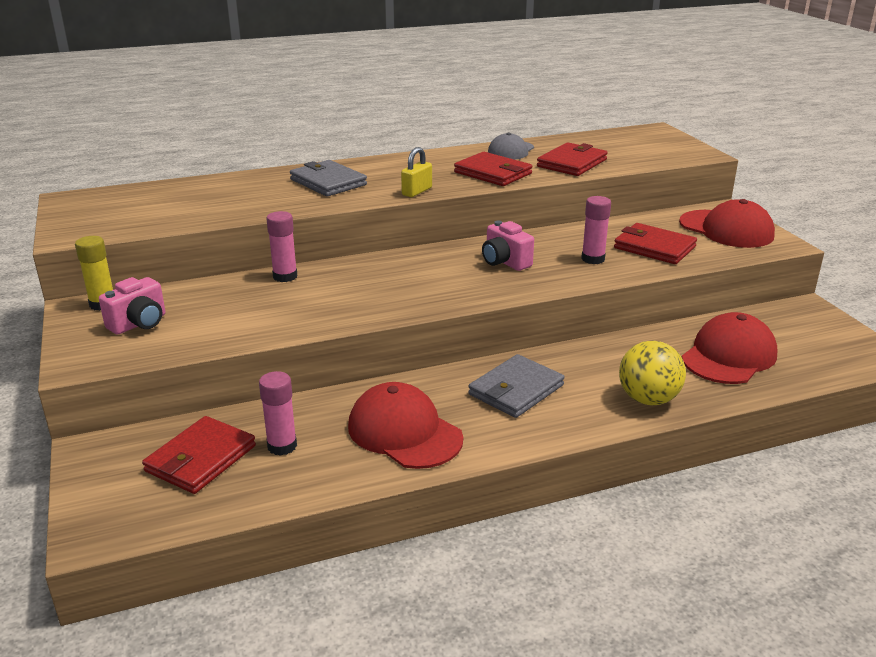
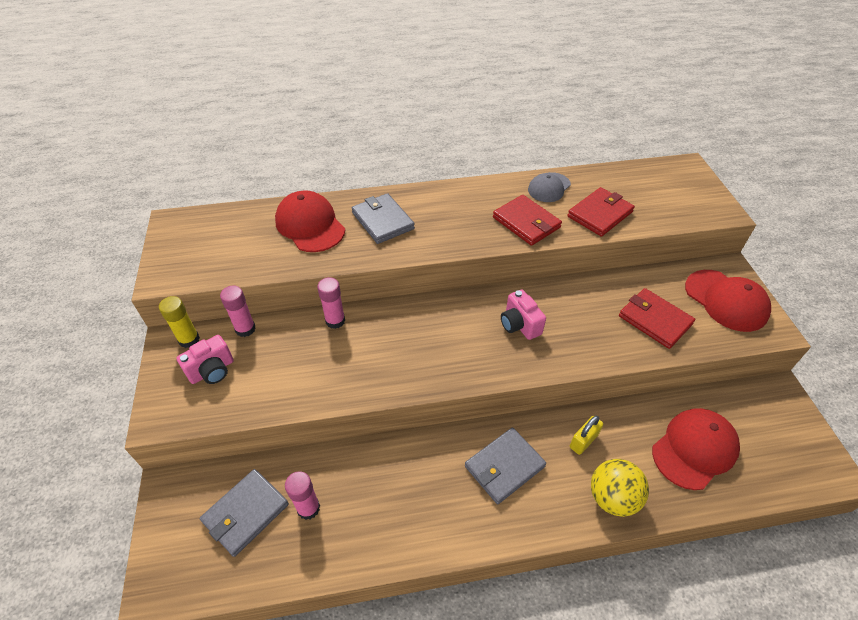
camera: 10 degrees right, 20 degrees up
red wallet [142,416,256,494] -> grey wallet [200,469,289,557]
red cap [348,382,463,469] -> red cap moved to [275,191,345,252]
yellow padlock [401,147,432,197] -> yellow padlock moved to [570,416,603,455]
pink glue stick [581,196,611,264] -> pink glue stick moved to [220,286,256,337]

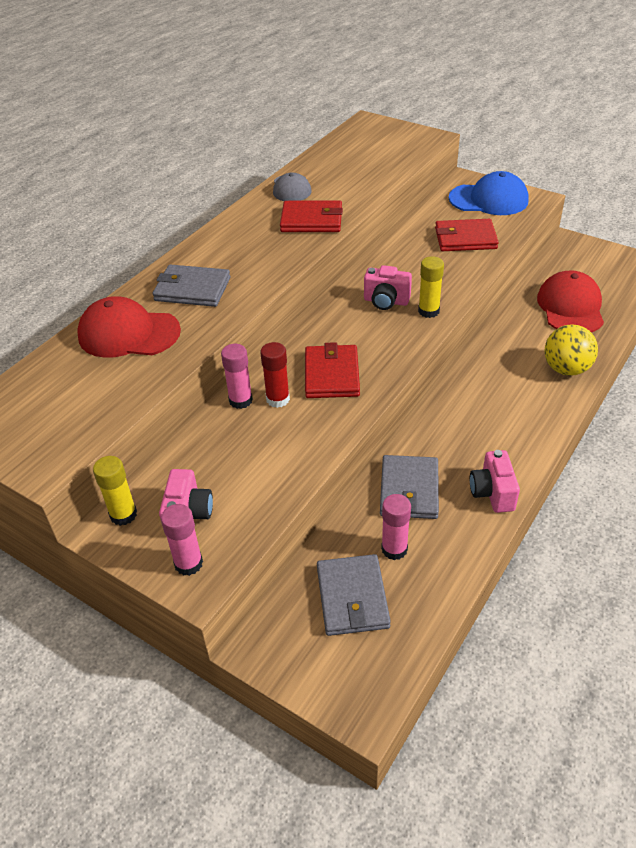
camera: 45 degrees left, 5 degrees down
pink glue stick [220,286,256,337] -> pink glue stick moved to [161,504,203,576]
grey wallet [465,427,546,504] -> grey wallet moved to [380,455,439,519]
red wallet [567,187,635,237] -> red wallet moved to [305,342,360,398]
yellow padlock [570,416,603,455] -> none
red cap [685,270,771,332] -> blue cap [449,171,529,215]
none -> red glue stick [260,342,290,408]
none -> yellow glue stick [418,256,444,318]
none -> pink camera [470,450,520,513]

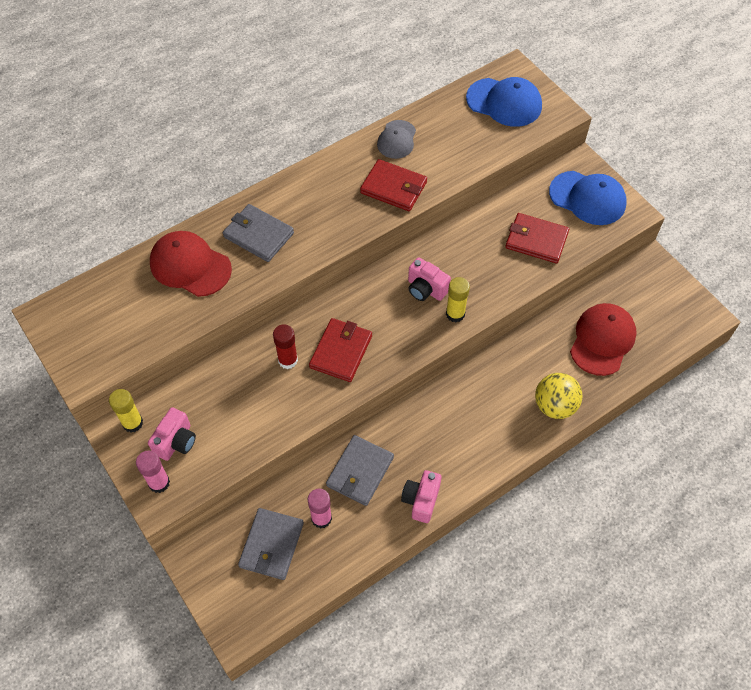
camera: 20 degrees right, 15 degrees up
pink glue stick [221,344,253,409] -> none
none -> blue cap [466,77,542,127]

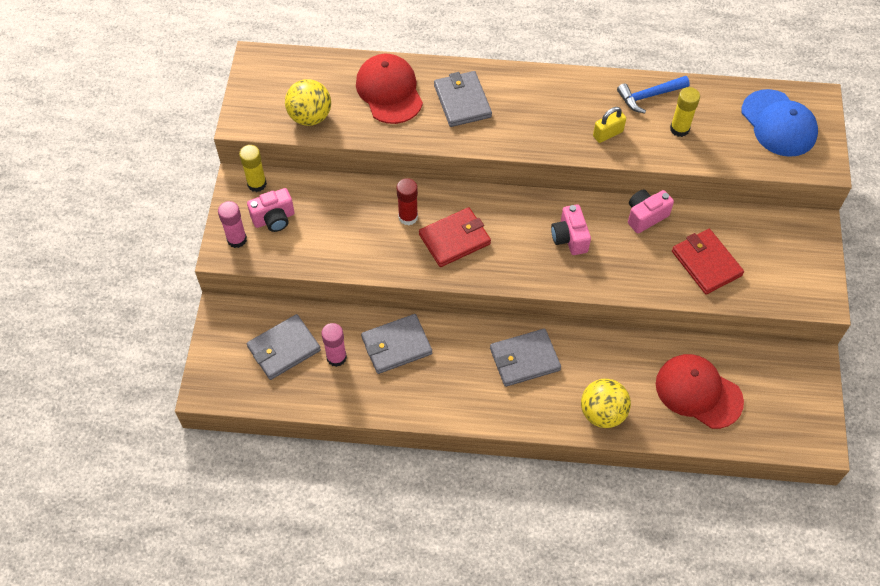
camera: 40 degrees right, 0 degrees up
red wallet [360,159,427,211] -> yellow padlock [593,107,626,143]
grey cap [377,120,416,159] -> blue hammer [617,76,690,113]
pink camera [401,470,441,523] -> pink camera moved to [628,189,674,233]
yellow glue stick [446,277,470,322] -> yellow glue stick moved to [670,87,700,137]
blue cap [549,171,627,225] -> none
red cap [570,303,637,376] -> red cap turned 120 degrees counterclockwise [656,354,744,429]
none -> yellow ball [285,79,331,126]
none -> grey wallet [490,329,561,387]

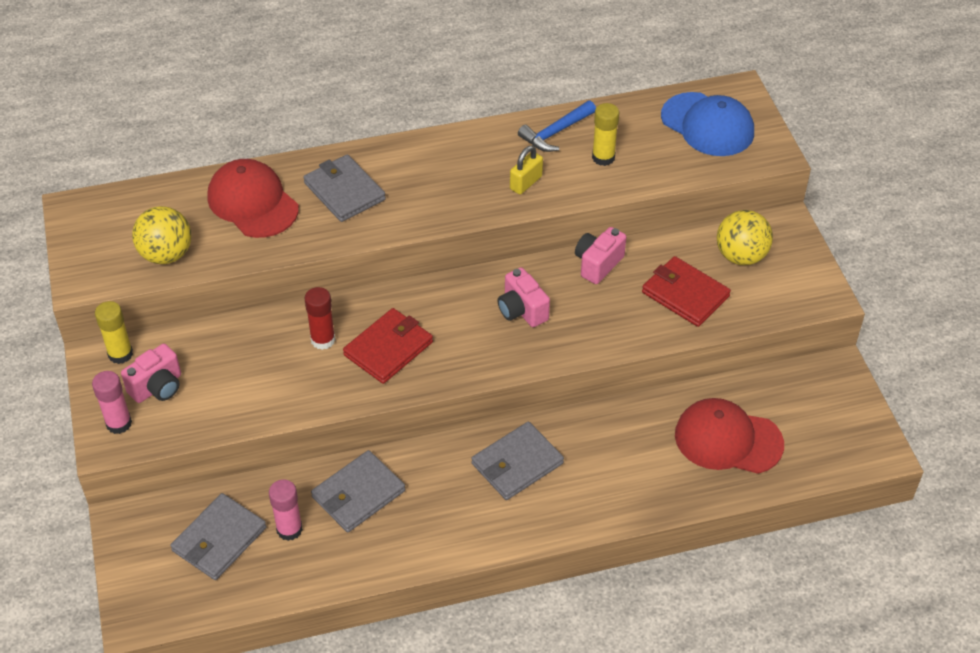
camera: 20 degrees left, 10 degrees down
yellow ball [581,378,631,428] -> yellow ball moved to [717,210,773,265]

